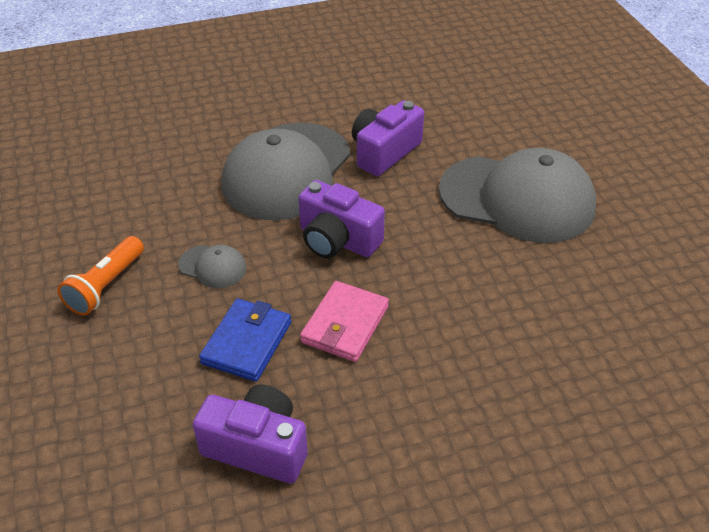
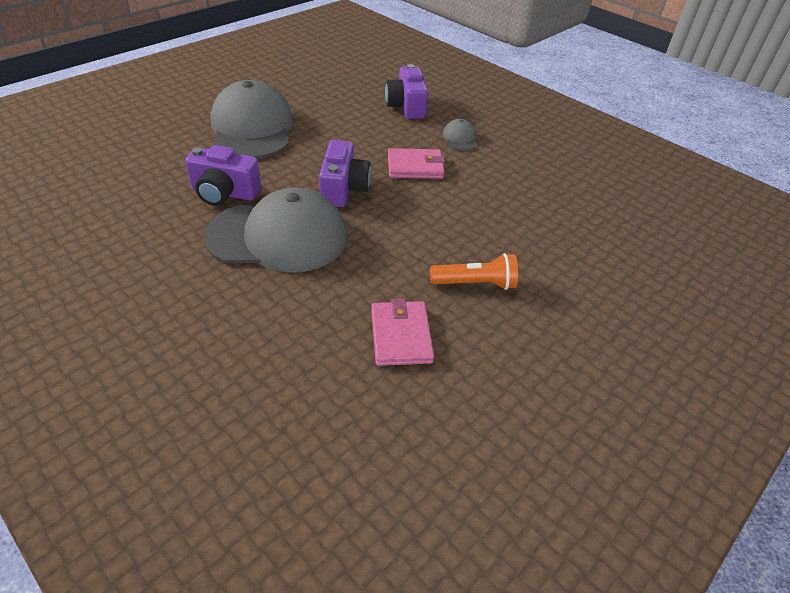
camera: 120 degrees left, 0 degrees up
grey cap [178,245,247,288] -> grey cap moved to [443,119,476,151]
purple camera [193,385,308,484] -> purple camera moved to [385,64,428,119]
blue wallet [199,298,291,382] -> none
none -> pink wallet [371,299,434,366]

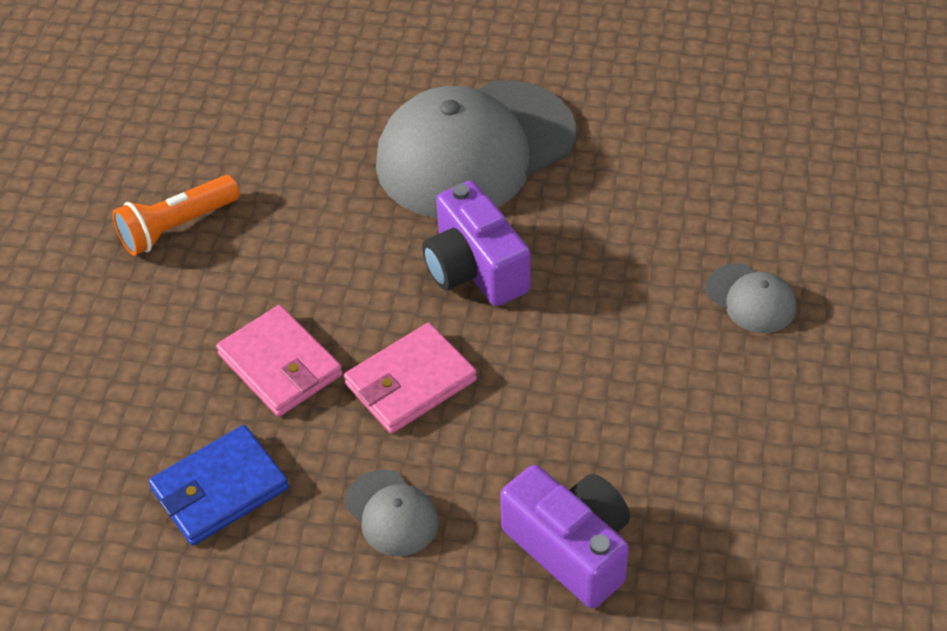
camera: 150 degrees right, 5 degrees up
purple camera [185,145,261,206] -> none
grey cap [210,80,293,159] -> grey cap [706,263,796,333], size x0.41
pink wallet [371,299,434,366] -> pink wallet moved to [216,305,343,417]
none -> blue wallet [149,425,289,545]

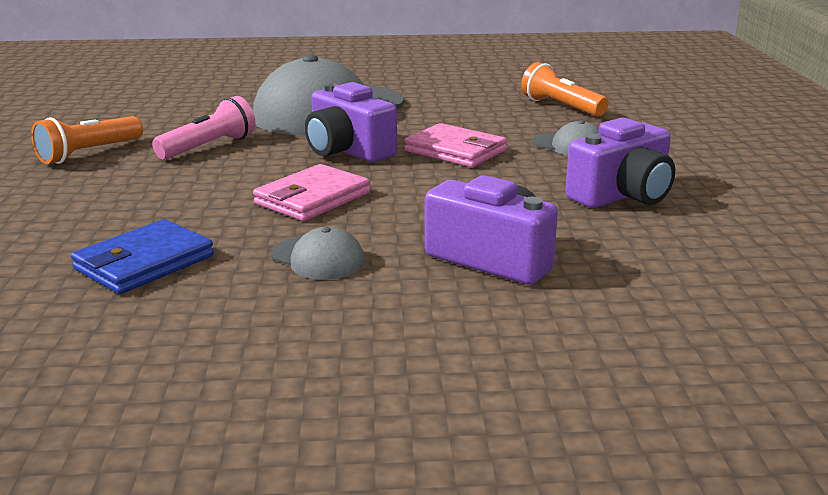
camera: 15 degrees left, 25 degrees down
pink wallet [216,305,343,417] -> pink wallet moved to [404,123,507,167]
none -> pink flashlight [152,96,256,160]
none -> orange flashlight [521,62,608,116]
none -> purple camera [565,117,675,208]

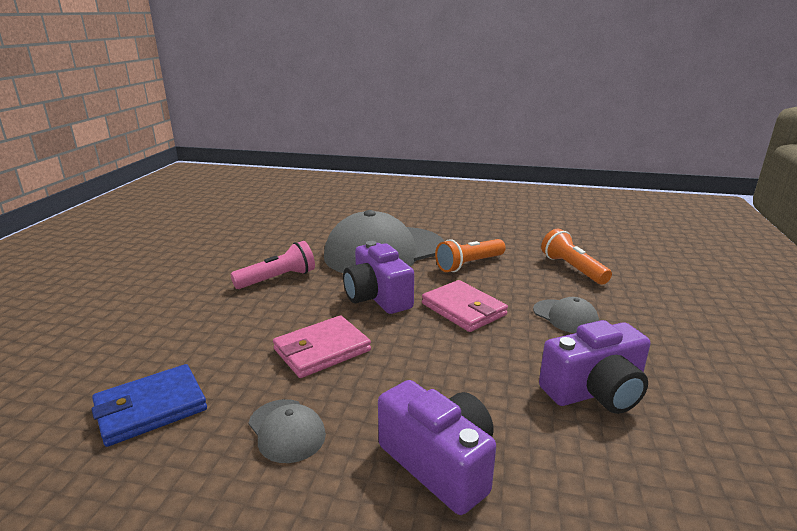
camera: 15 degrees right, 0 degrees up
orange flashlight [31,116,143,164] -> orange flashlight moved to [435,239,506,272]

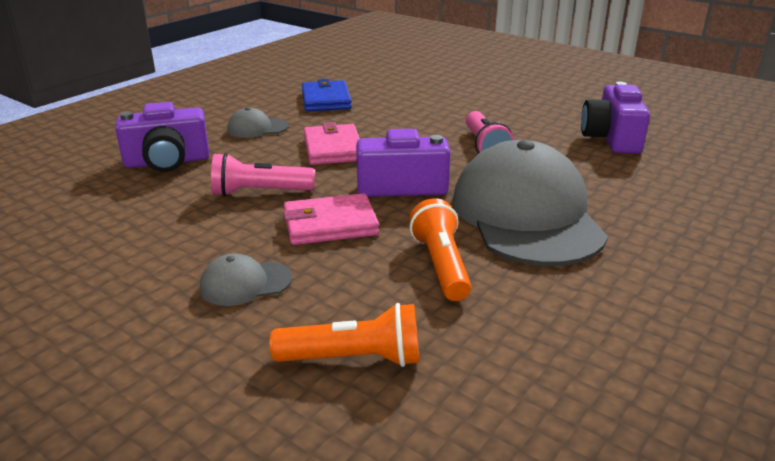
camera: 115 degrees right, 5 degrees up
purple camera [539,320,650,414] -> purple camera moved to [581,82,650,154]
none -> pink flashlight [211,153,315,196]

